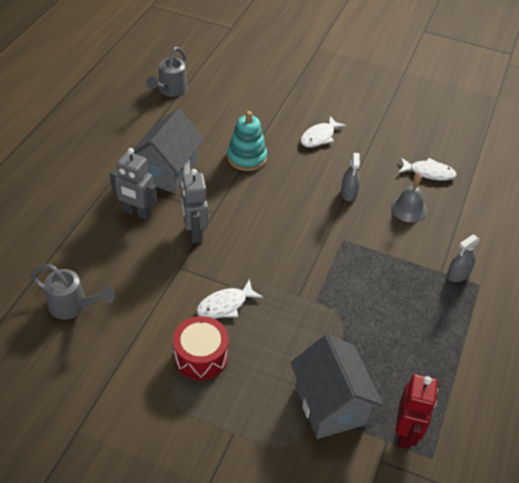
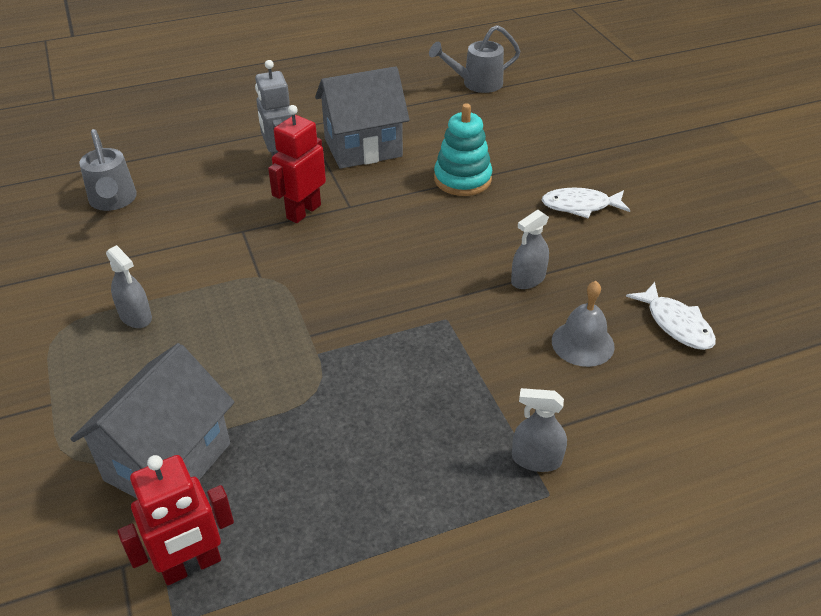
camera: 50 degrees right, 5 degrees down
red drum [173,316,229,380] -> grey spray bottle [106,245,152,328]
grey robot [181,169,208,243] -> red robot [268,105,326,223]
white fish [196,279,263,319] -> none

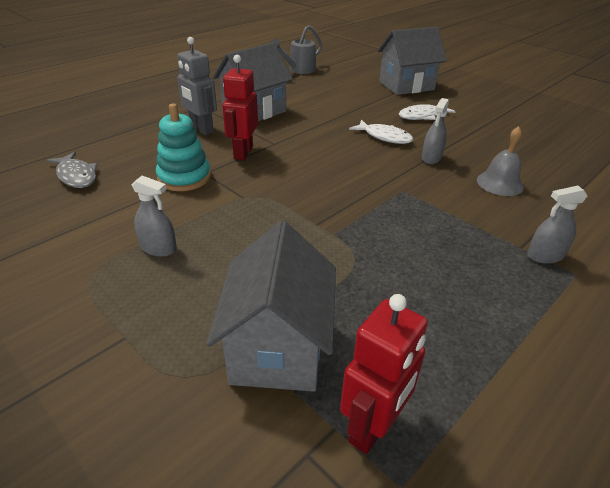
camera: 25 degrees left, 5 degrees down
grey watering can [80,129,137,211] -> grey fish [47,152,98,188]
turquoise stacking toy [434,103,492,196] -> turquoise stacking toy moved to [156,103,211,191]
white fish [626,282,716,350] -> white fish moved to [349,120,413,144]
none -> grey house [378,27,447,95]

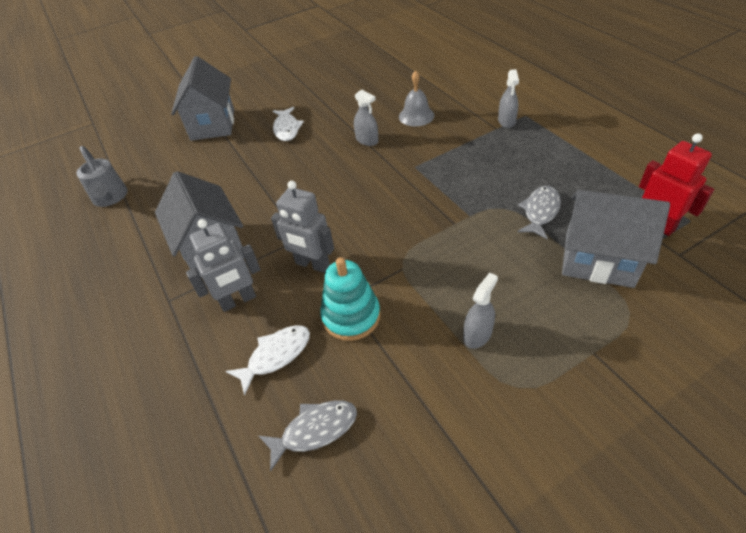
camera: 70 degrees left, 10 degrees up
red robot [222,55,258,160] -> grey robot [271,181,334,273]
white fish [349,120,413,144] -> white fish moved to [226,325,310,395]
none -> grey fish [517,186,561,240]

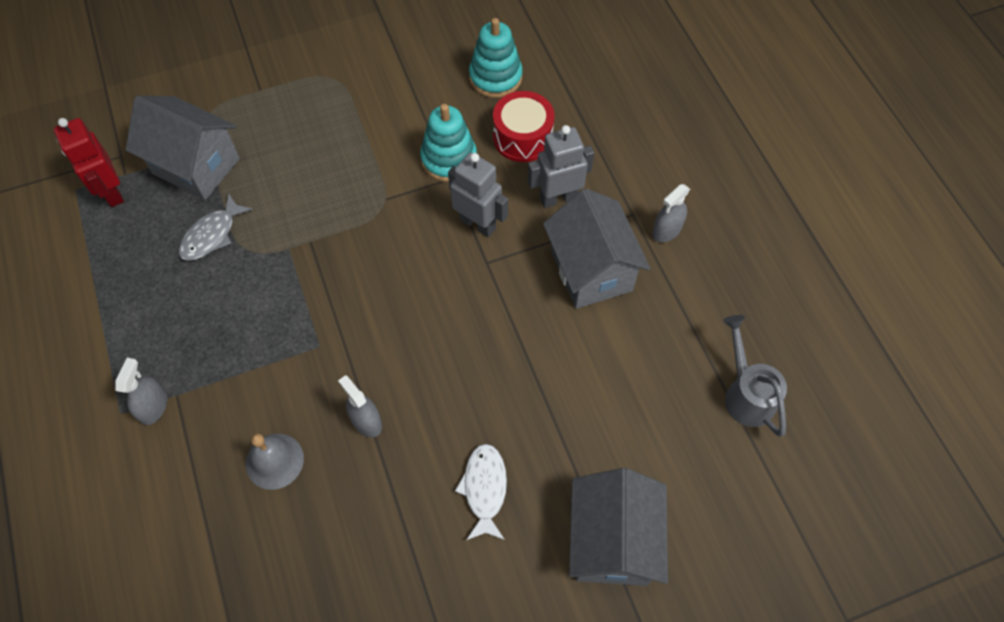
camera: 175 degrees left, 15 degrees up
white fish [226,325,310,395] -> red drum [493,91,555,162]
grey fish [259,401,357,471] -> turquoise stacking toy [469,18,523,98]
grey spray bottle [463,272,498,349] -> grey spray bottle moved to [652,184,690,242]

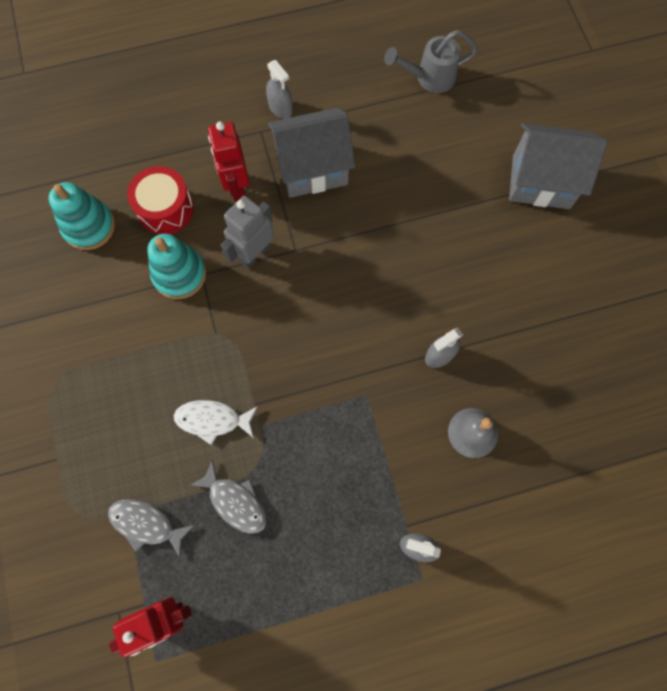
camera: 85 degrees left, 10 degrees up
grey house [125,96,240,200] -> grey fish [108,499,194,558]
white fish [455,444,507,540] -> white fish moved to [174,400,258,445]
grey robot [528,125,594,208] -> red robot [208,122,250,201]

